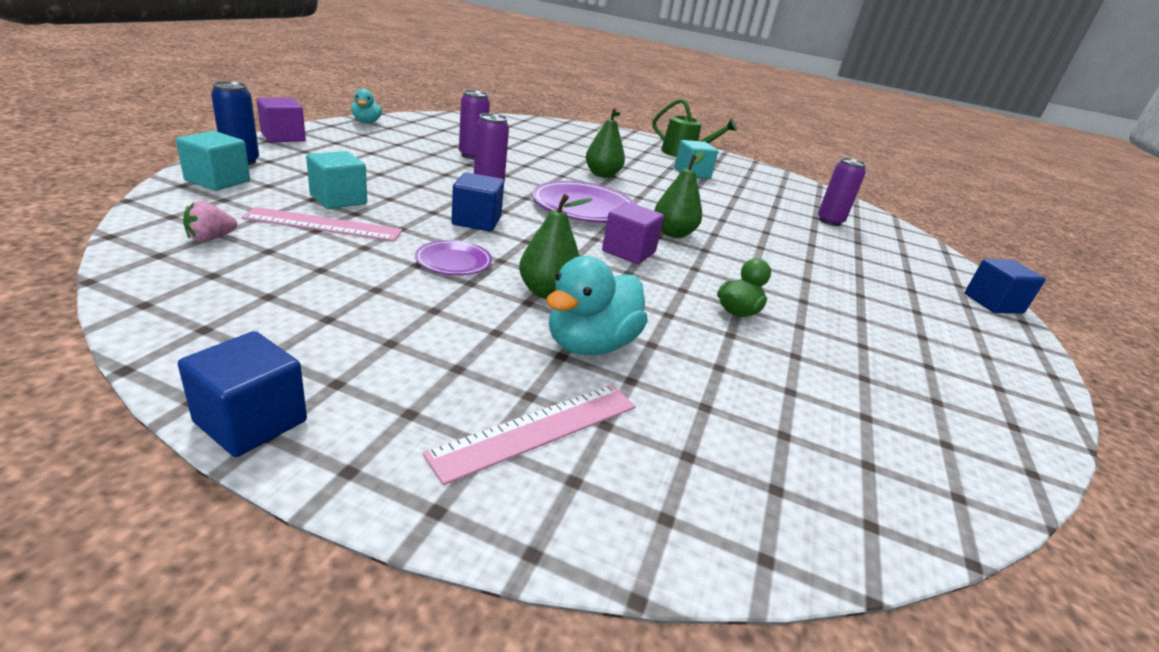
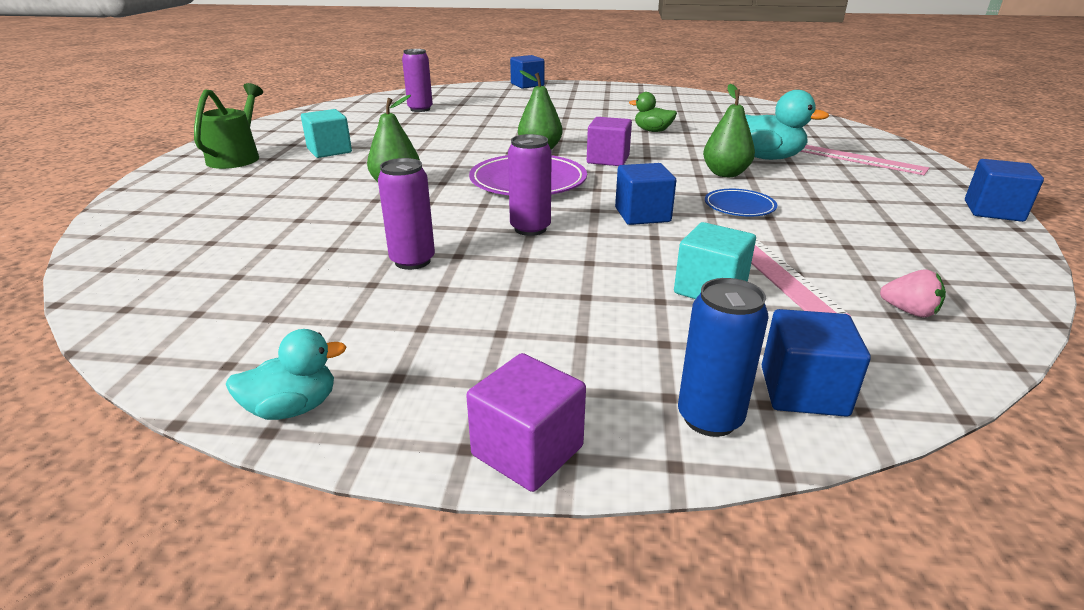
camera: 100 degrees left, 0 degrees up
turquoise cube [176,131,250,191] -> blue cube [762,309,871,417]
purple plate [415,240,492,275] -> blue plate [705,189,777,217]

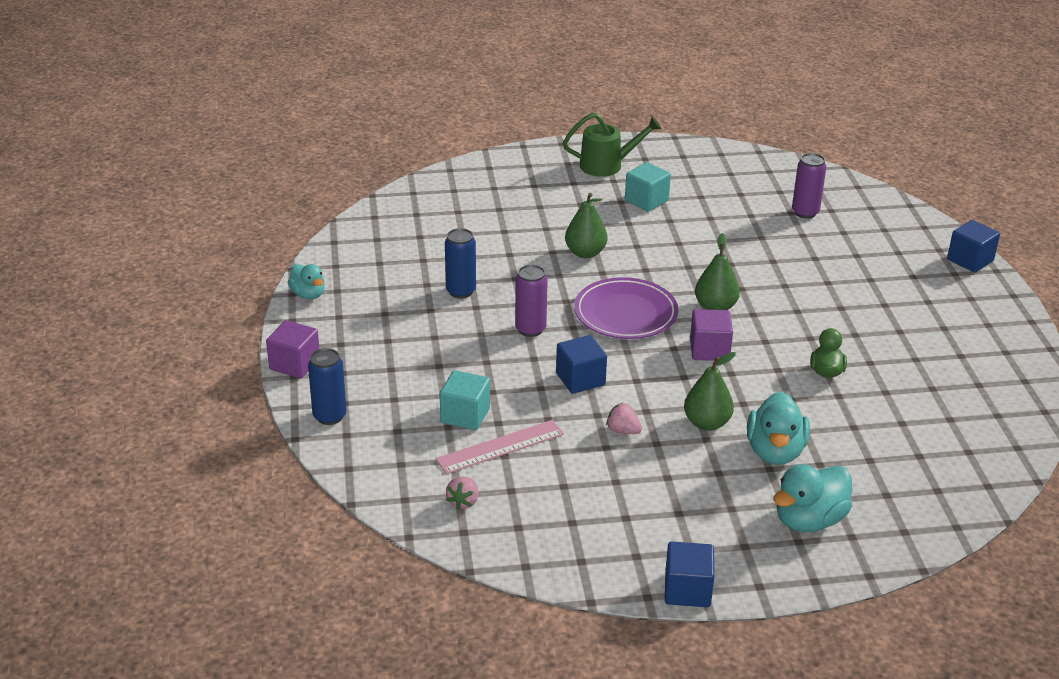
camera: 75 degrees right, 5 degrees up
purple can [378,158,435,270] -> blue can [445,228,476,299]
blue plate [705,189,777,217] -> pink strawberry [606,403,642,434]
blue cube [762,309,871,417] -> none
pink ruler [800,145,929,175] -> turquoise duck [773,464,852,532]

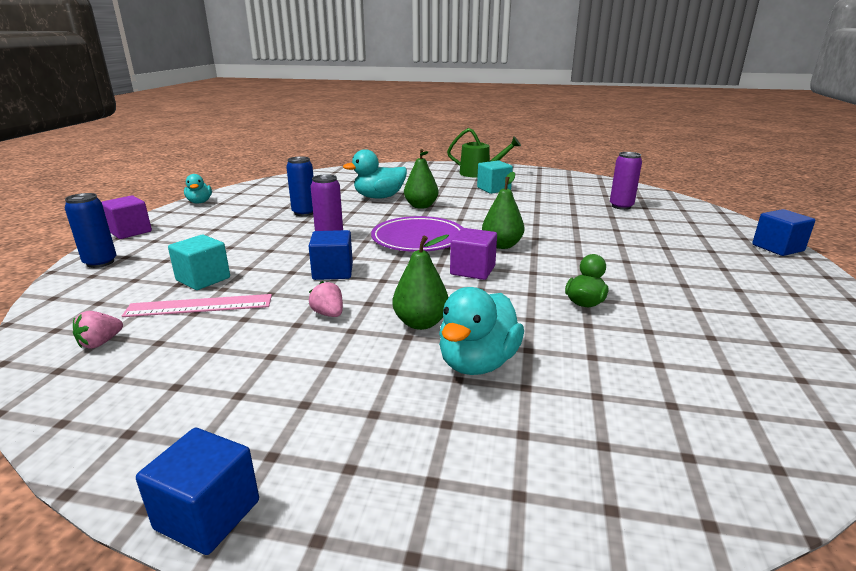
camera: 20 degrees right, 10 degrees down
turquoise duck [773,464,852,532] -> turquoise duck moved to [343,149,407,199]

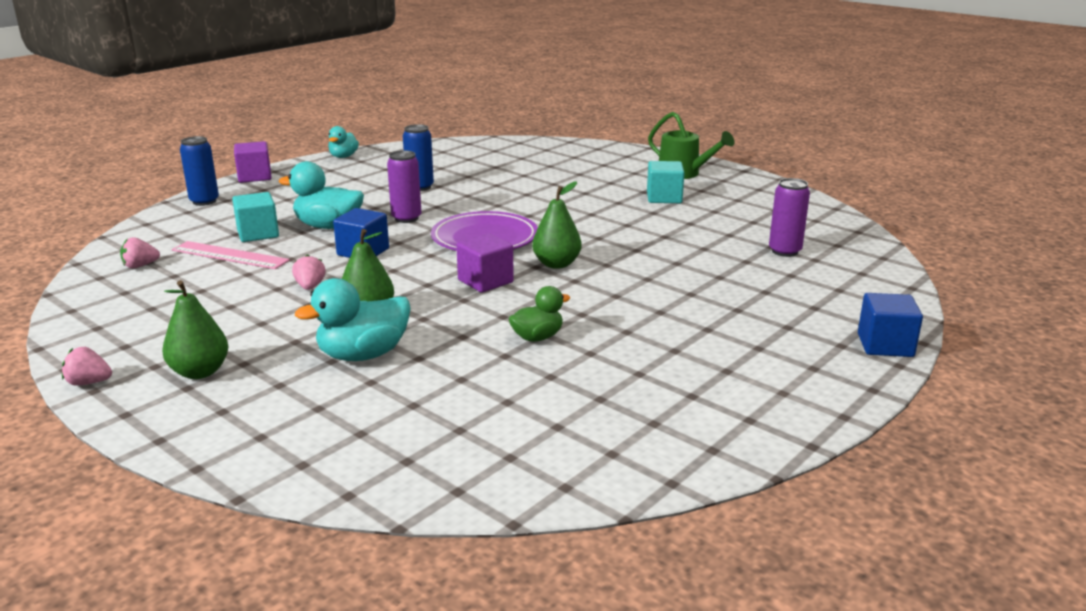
camera: 30 degrees right, 0 degrees up
blue cube [136,428,259,555] -> pink strawberry [62,347,112,386]
turquoise duck [343,149,407,199] -> turquoise duck moved to [278,161,364,229]
green pear [404,149,438,209] -> green pear moved to [162,280,228,379]

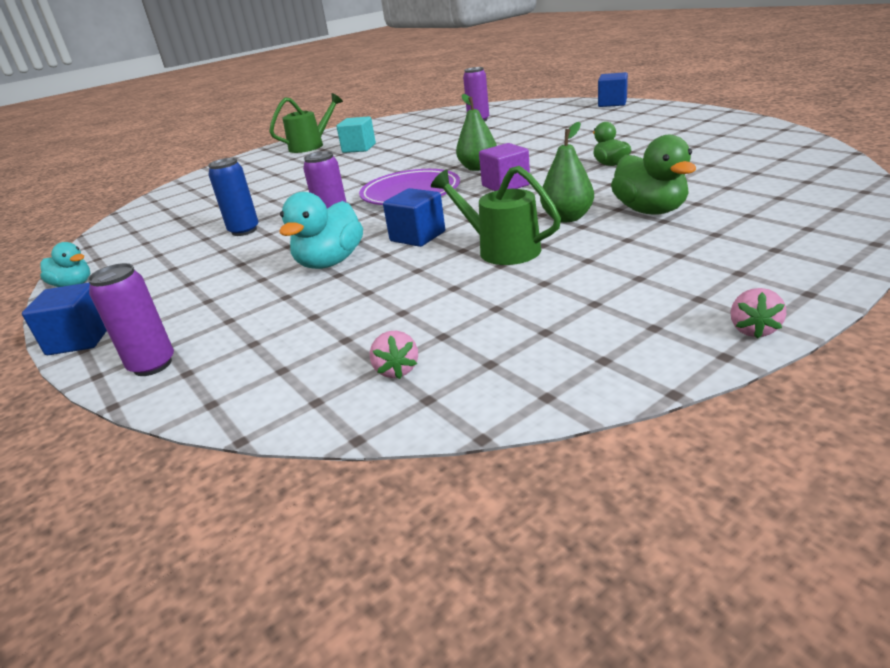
camera: 75 degrees left, 5 degrees up
green pear [162,280,228,379] -> none
pink ruler [172,241,290,269] -> none
blue can [180,136,219,206] -> purple can [88,263,174,376]
turquoise cube [232,192,279,242] -> none
purple cube [234,141,272,183] -> blue cube [22,282,107,355]
pink strawberry [292,255,325,290] -> green watering can [431,166,561,265]
turquoise duck [295,278,411,361] -> green duck [611,135,696,215]

